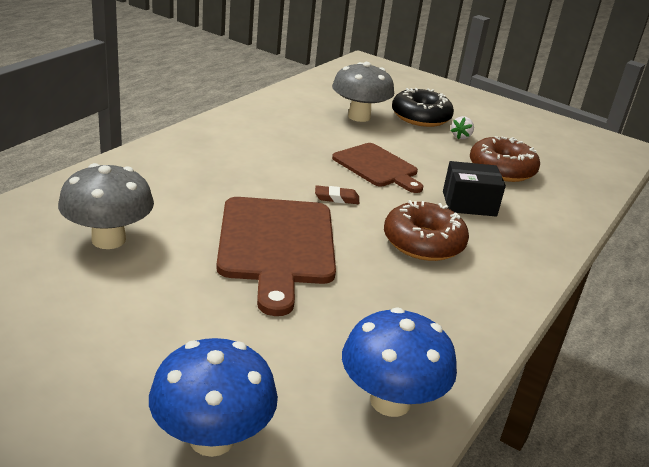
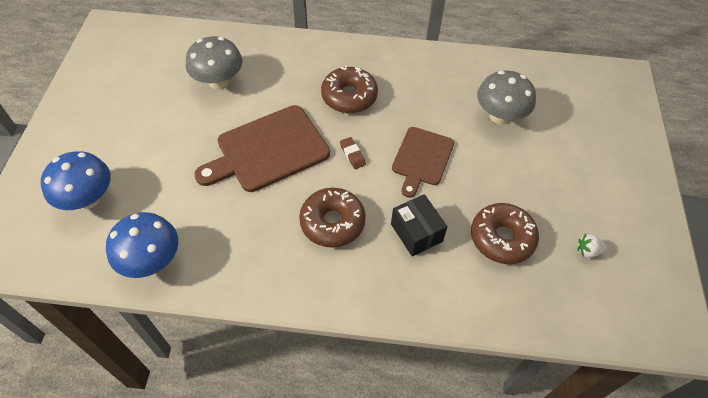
camera: 65 degrees right, 25 degrees up
black donut [392,88,454,127] -> none
white strawberry [451,116,474,139] -> white strawberry moved to [578,234,607,258]
none -> brown donut [321,66,378,113]

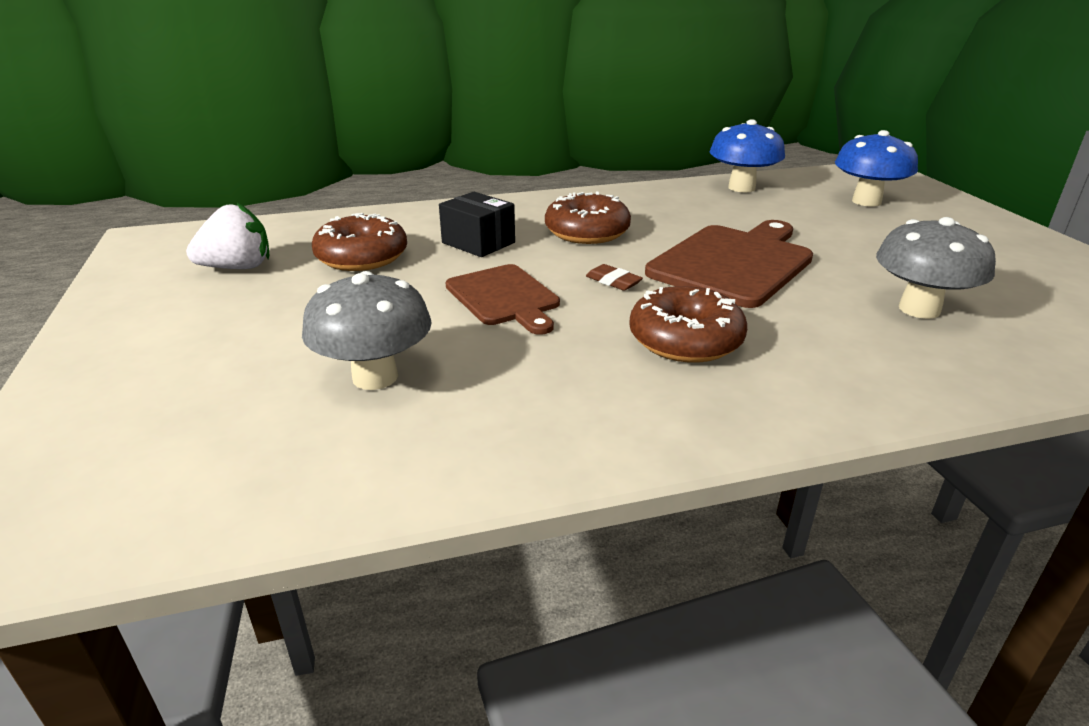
camera: 160 degrees right, 25 degrees down
brown cutting board [392,127,454,198] -> brown cutting board turned 150 degrees clockwise [445,264,560,335]
white strawberry [578,234,607,258] -> white strawberry [186,202,269,269], size x1.93

